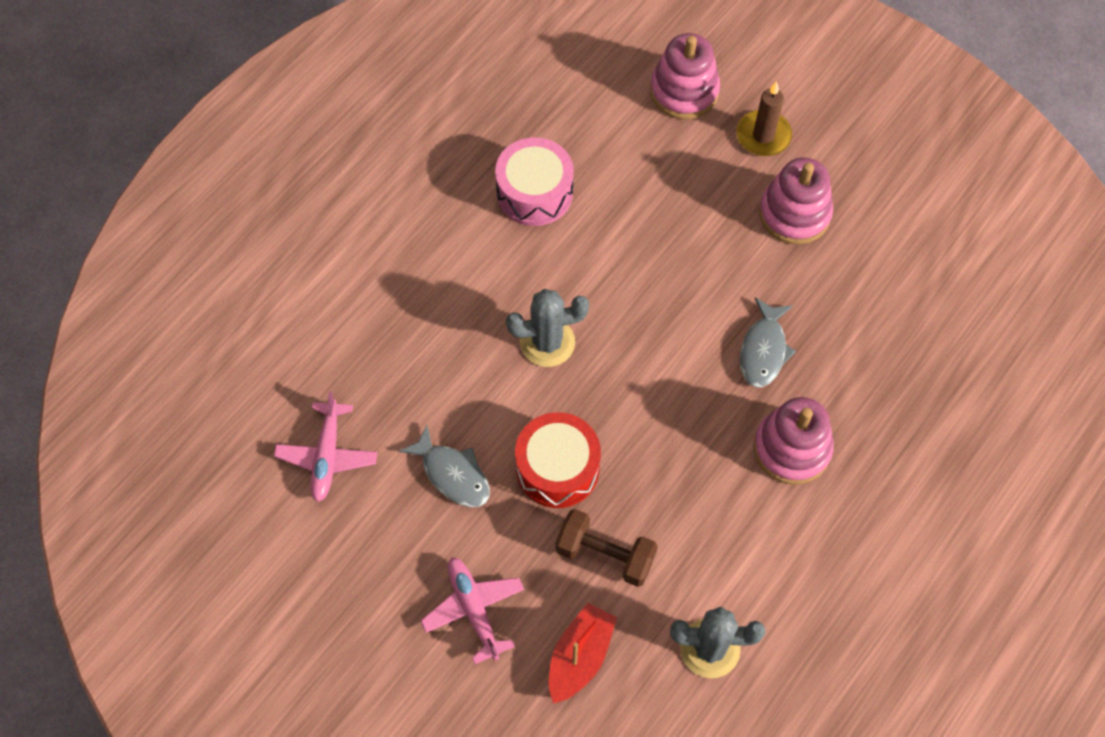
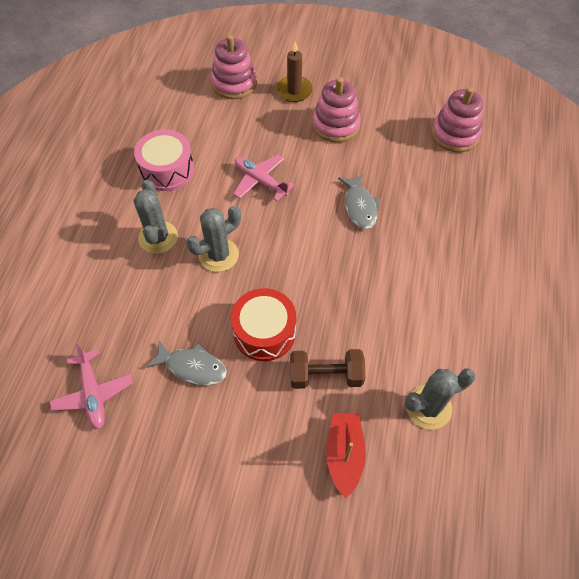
camera: 25 degrees left, 5 degrees down
pink plane [421,557,524,664] -> pink plane moved to [234,155,295,201]
pink stacking toy [754,397,834,485] -> pink stacking toy moved to [431,87,483,152]
none -> grey cactus [133,180,178,254]

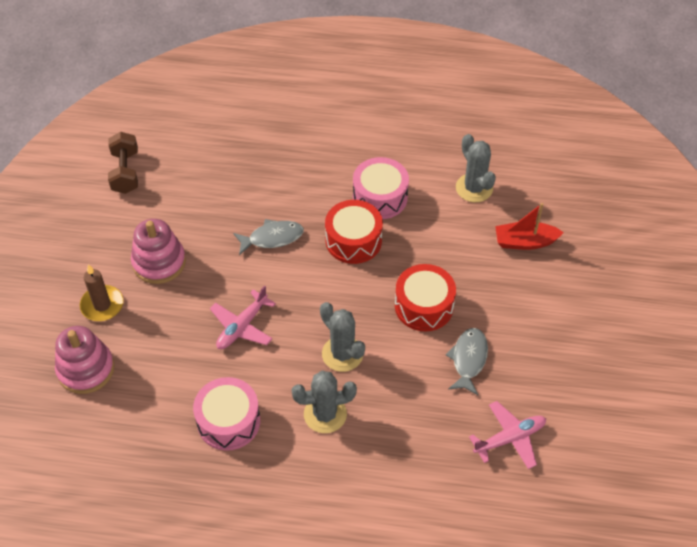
camera: 95 degrees left, 5 degrees down
brown dumbbell [290,349,365,389] -> brown dumbbell moved to [108,132,138,194]
pink stacking toy [431,87,483,152] -> none
none -> red drum [325,200,383,264]
none -> pink drum [353,157,409,219]

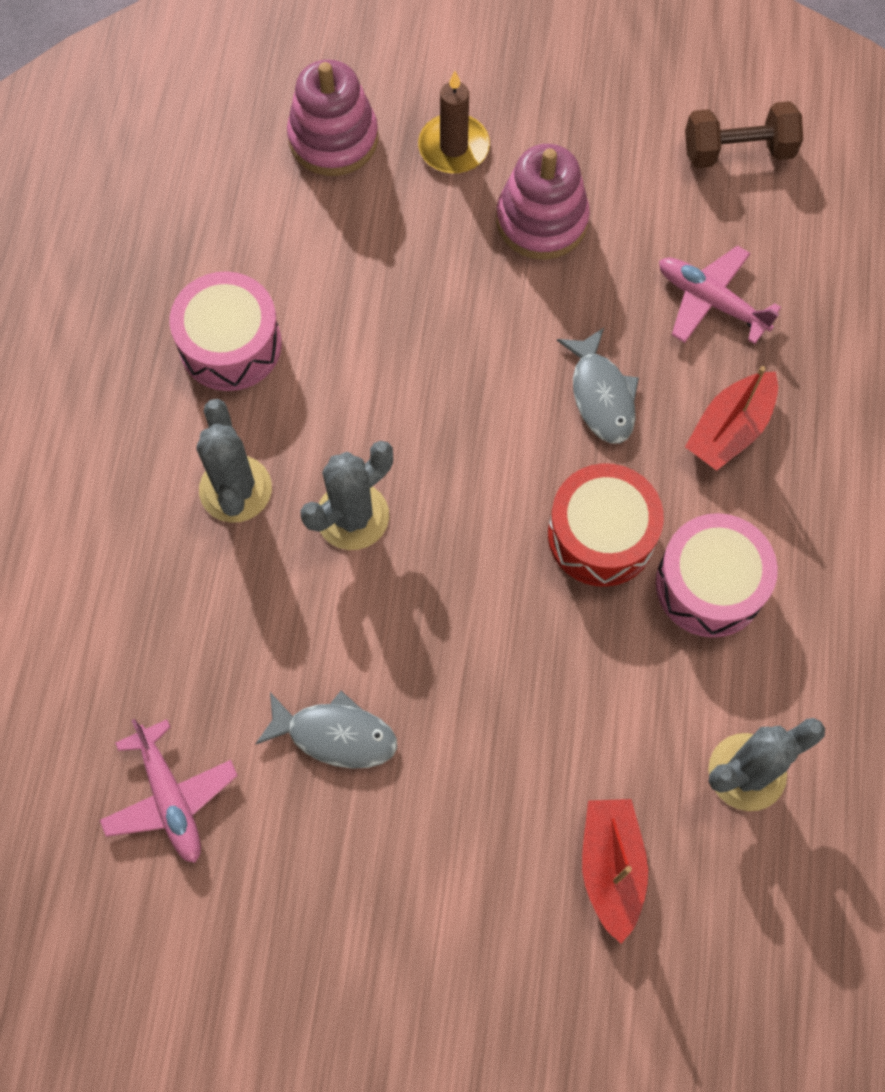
camera: 90 degrees right, 15 degrees up
pink plane [210,285,276,349] -> pink plane moved to [659,245,781,344]
red drum [395,264,456,331] -> none
none -> red boat [685,366,778,471]

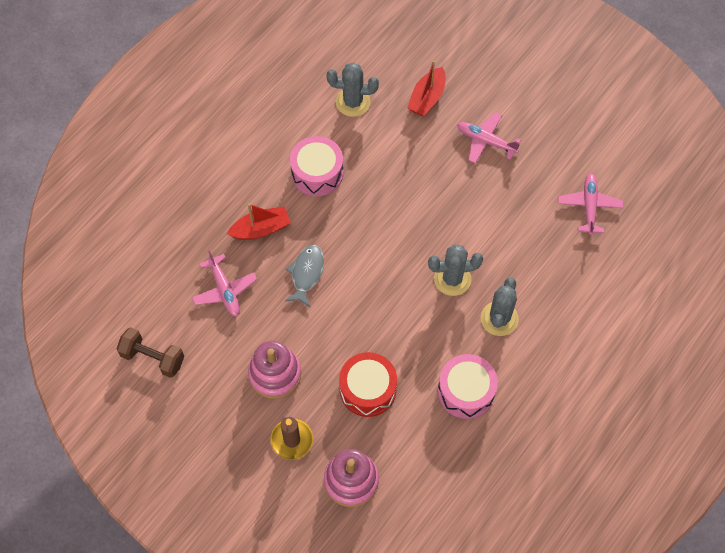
camera: 150 degrees left, 5 degrees down
grey fish [256,691,397,769] -> none
red drum [548,463,664,587] -> red drum moved to [339,352,397,417]
none -> pink plane [457,112,521,163]

